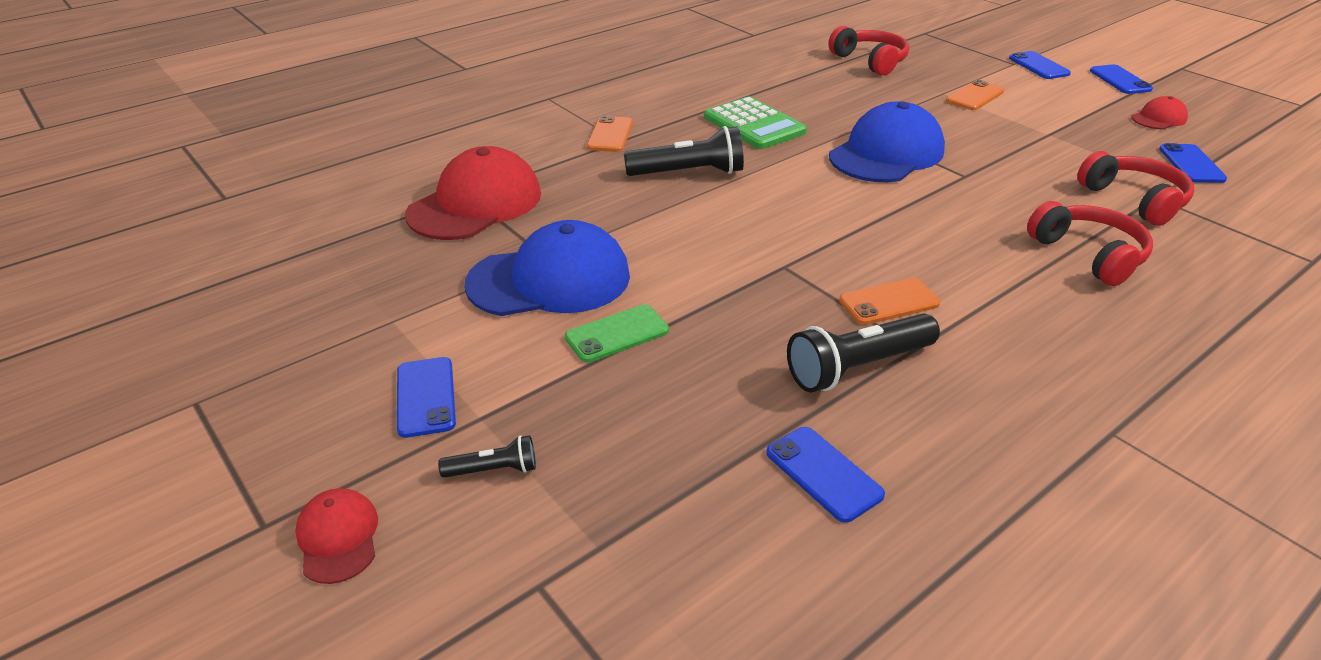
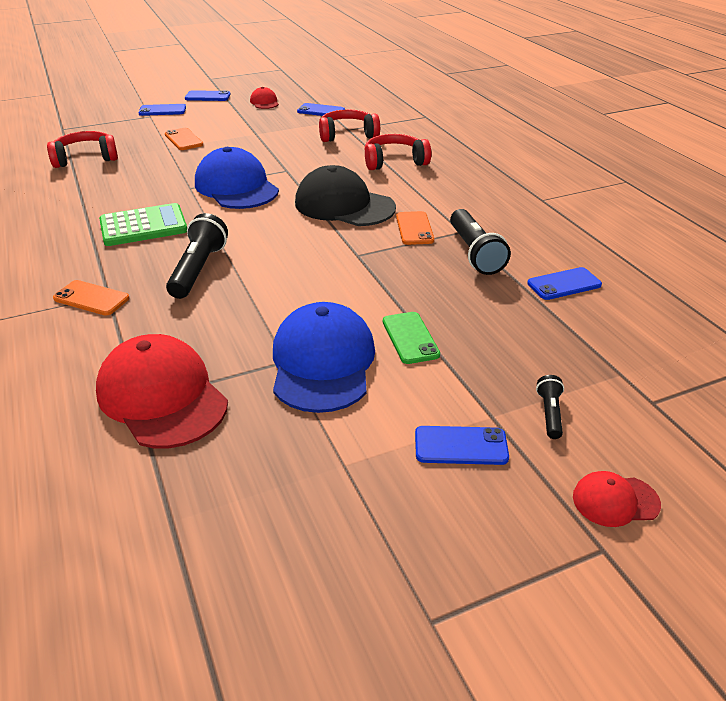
camera: 75 degrees left, 0 degrees up
none -> black cap [295,165,396,226]

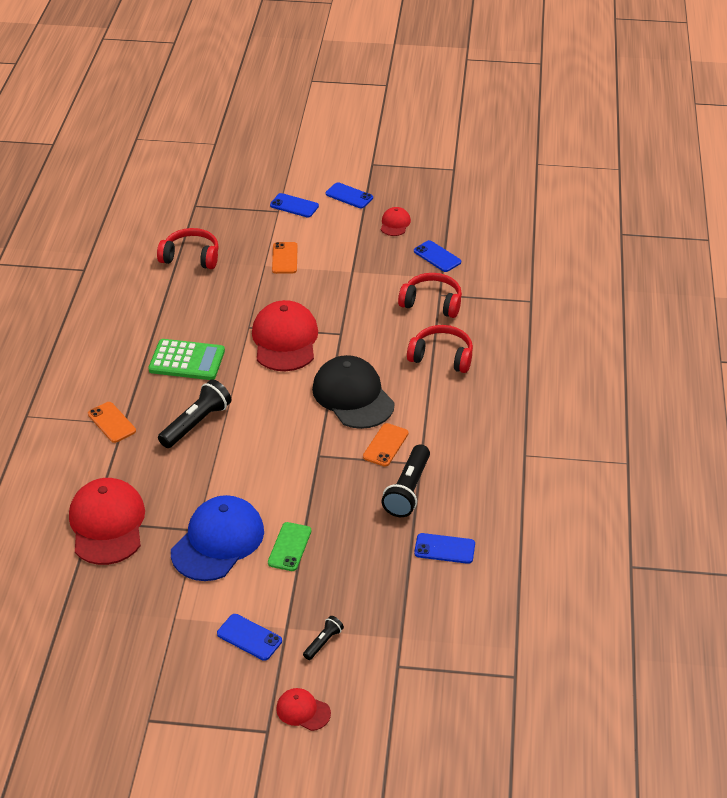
camera: 30 degrees right, 5 degrees up
blue cap [195,147,279,209] -> red cap [252,300,318,371]

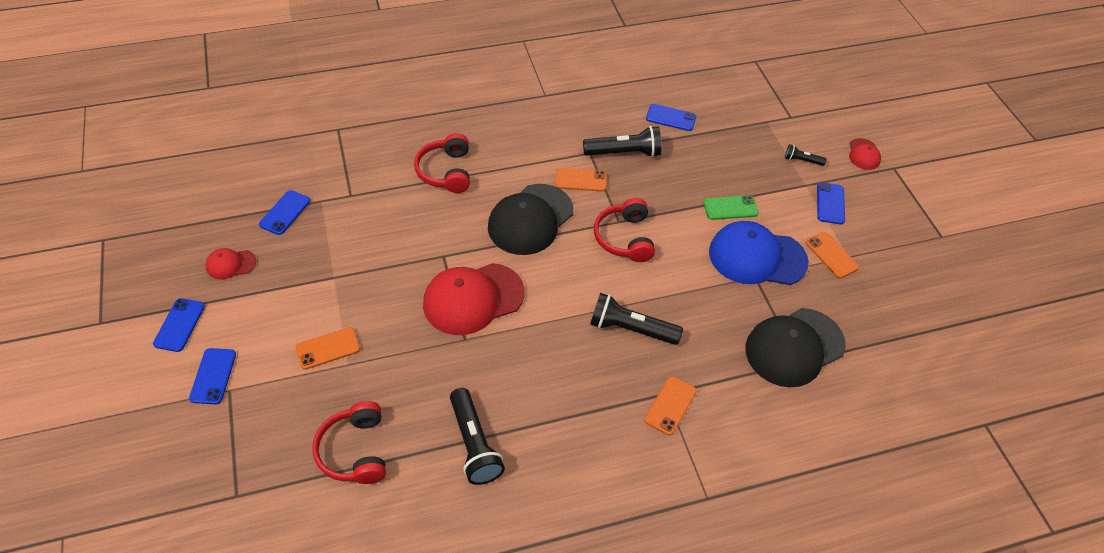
camera: 115 degrees left, 10 degrees up
red cap [69,478,145,565] -> black cap [746,308,846,387]
green calculator [148,339,225,380] -> none
red headphones [398,273,462,318] -> red headphones moved to [594,198,655,262]
blue phone [414,533,475,564] -> blue phone turned 60 degrees counterclockwise [646,104,696,131]
none -> black flashlight [450,388,505,485]
none -> orange phone [806,232,859,278]

